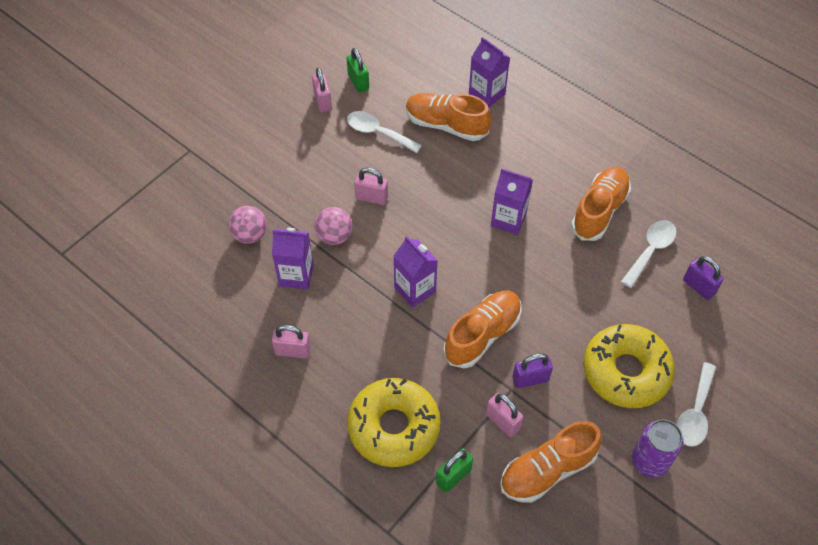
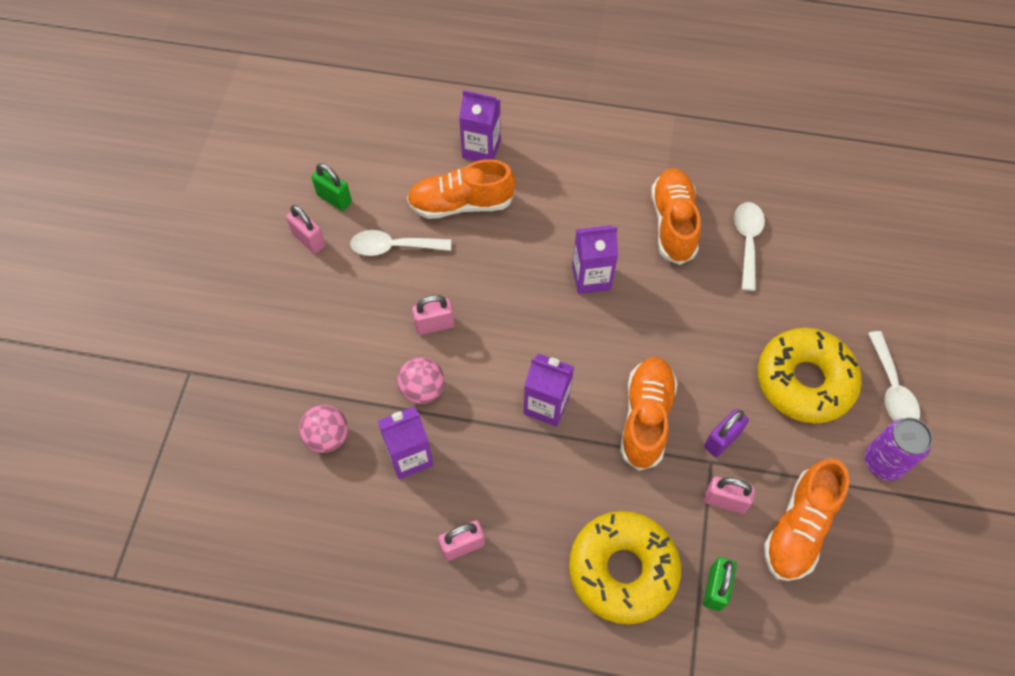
camera: 30 degrees left, 5 degrees up
purple padlock [683,256,724,300] -> none

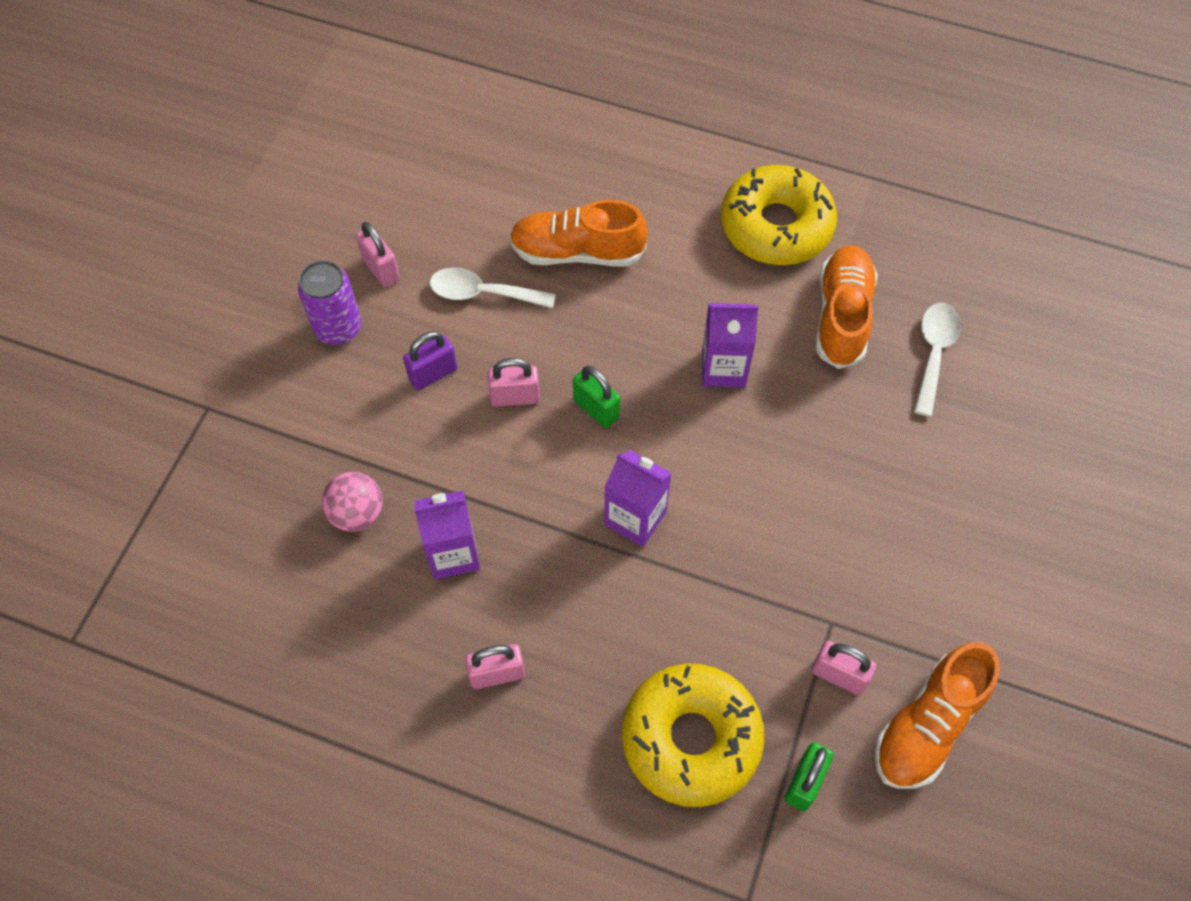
camera: 10 degrees right, 0 degrees up
green padlock [312,163,352,211] -> green padlock moved to [573,366,620,428]
pink ball [398,357,444,404] -> none
purple carton [459,90,501,161] -> none
orange shoe [620,357,678,471] -> none
purple padlock [704,409,749,457] -> purple padlock moved to [403,331,457,390]
yellow donut [758,328,862,424] -> yellow donut moved to [721,165,837,265]
purple can [865,418,933,481] -> purple can moved to [298,260,361,345]
white spoon [868,331,920,421] -> none

